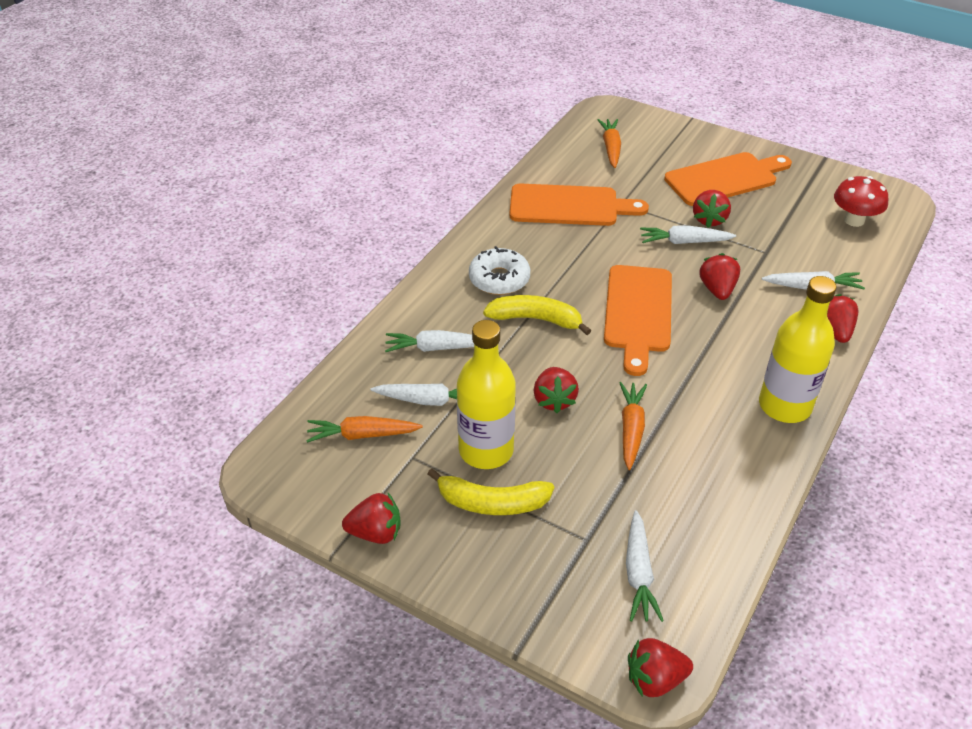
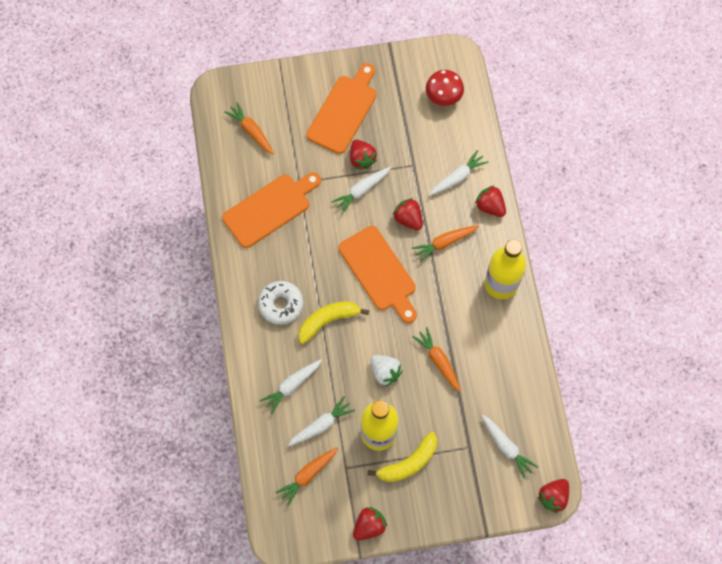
camera: 40 degrees left, 25 degrees up
red strawberry [534,367,579,413] -> white strawberry [371,355,403,387]
none -> orange carrot [412,225,479,262]

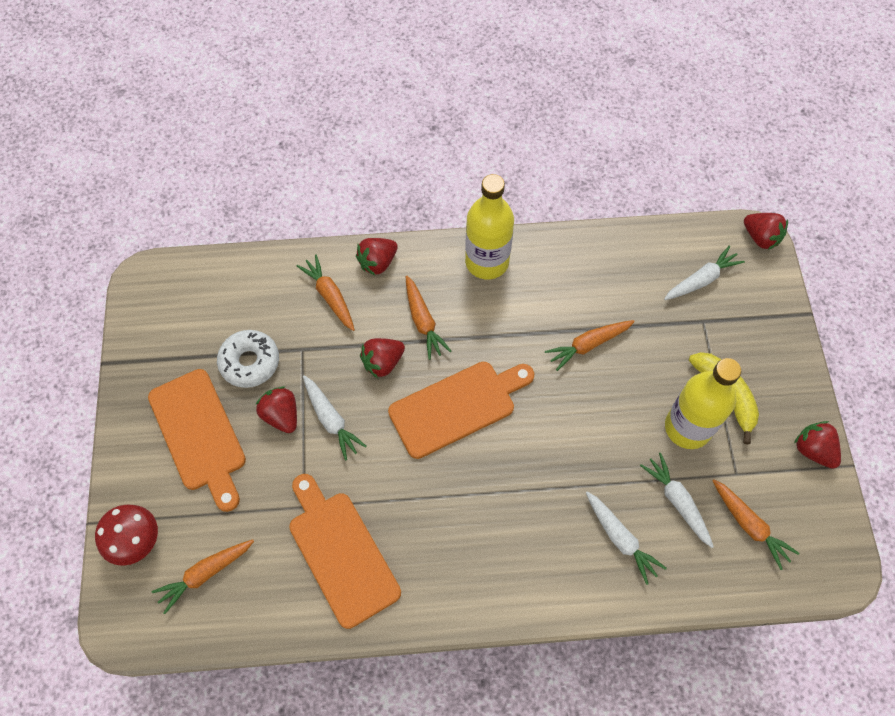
camera: 85 degrees left, 5 degrees down
white donut [258,281,303,325] -> white donut moved to [217,330,279,388]
yellow banana [298,301,369,344] -> none
orange cutting board [306,63,377,154] -> orange cutting board turned 150 degrees counterclockwise [148,369,246,512]
red strawberry [350,140,377,169] -> red strawberry turned 105 degrees counterclockwise [256,386,297,433]
white strawberry [371,355,403,387] -> none
red mushroom [426,70,464,106] -> red mushroom moved to [95,504,158,566]
white carrot [429,150,488,196] -> orange carrot [296,255,355,331]

